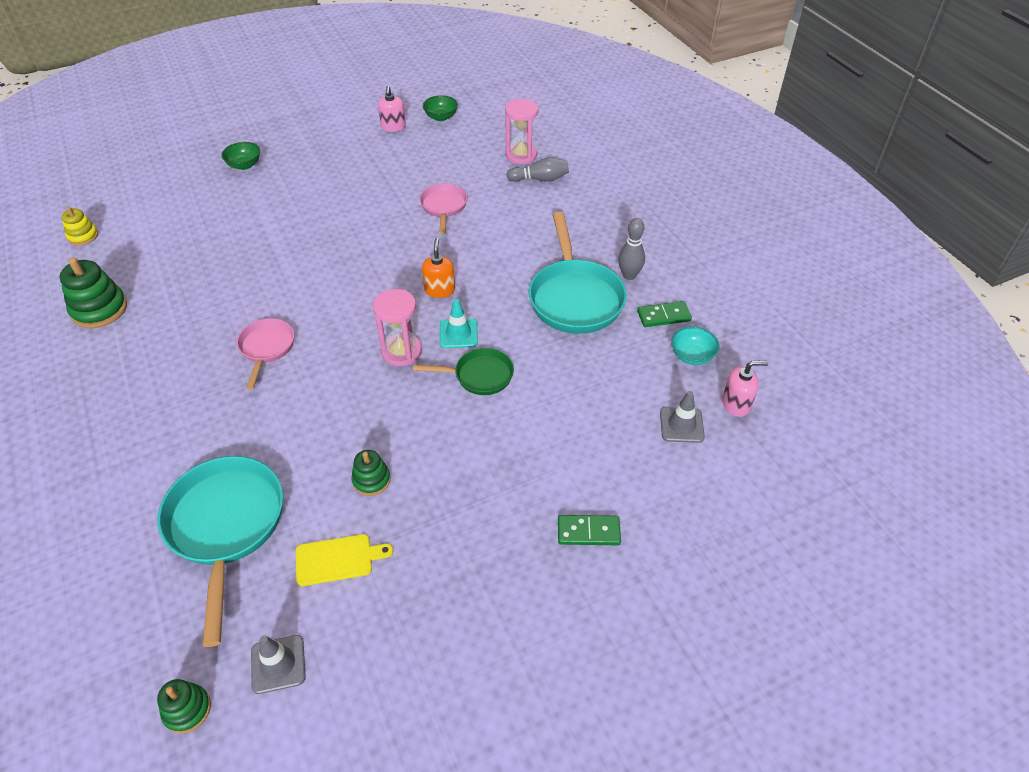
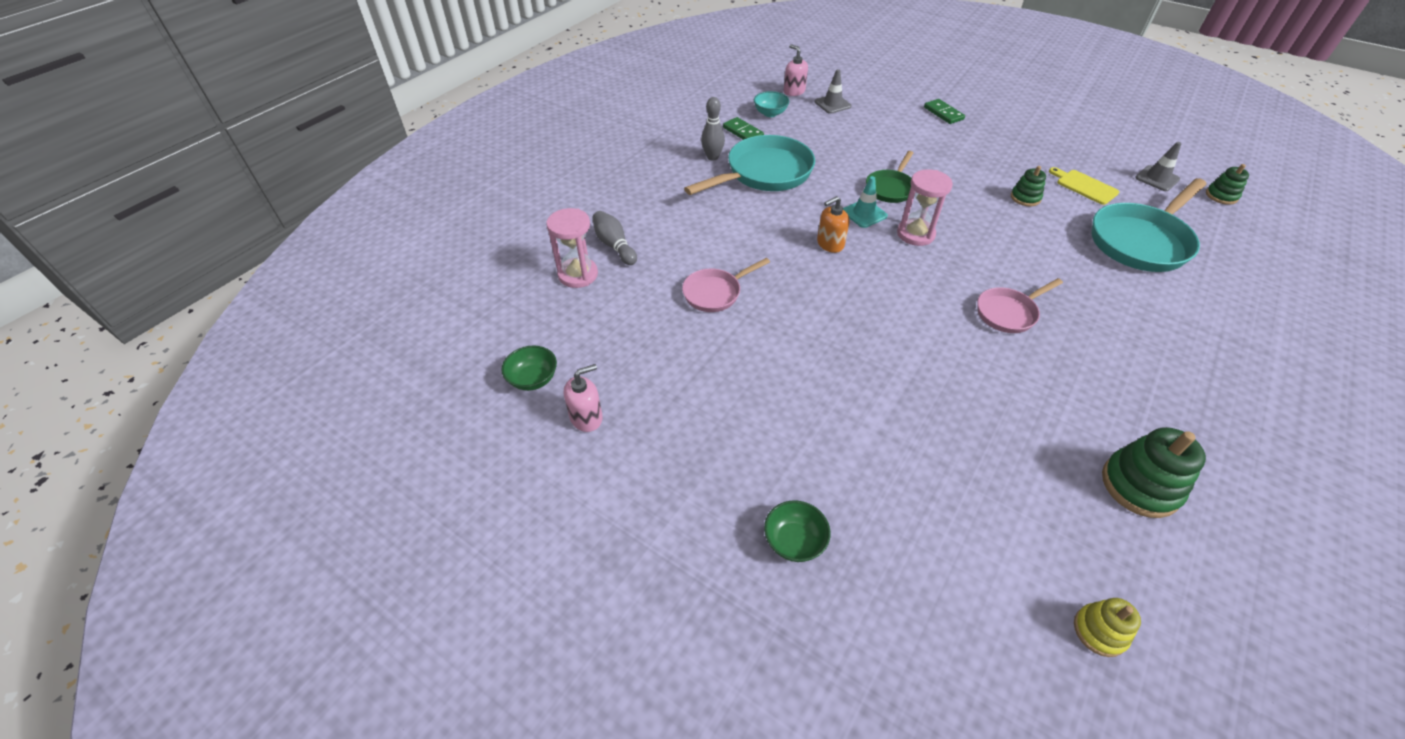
camera: 120 degrees left, 0 degrees up
green pan [413,348,514,395] -> green pan turned 120 degrees counterclockwise [866,151,913,203]

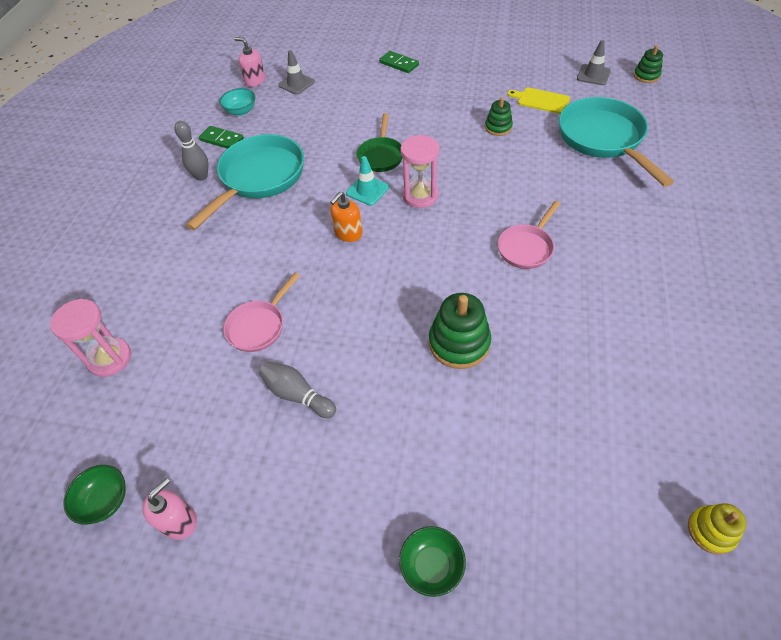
camera: 20 degrees left, 5 degrees up
grey bowling pin [592,211,637,265] -> grey bowling pin moved to [259,361,336,418]
turquoise pan [1091,178,1206,272] -> turquoise pan turned 135 degrees clockwise [559,97,674,187]
green stacking toy [1102,427,1206,518] -> green stacking toy moved to [429,293,491,369]

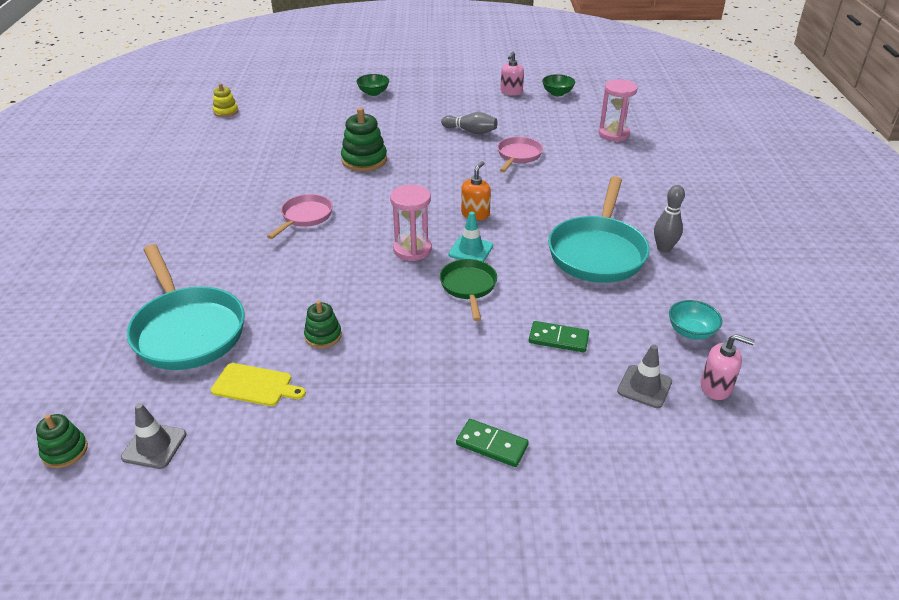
camera: 165 degrees right, 15 degrees down
green domino [199,126,244,149] -> green domino moved to [529,321,589,353]

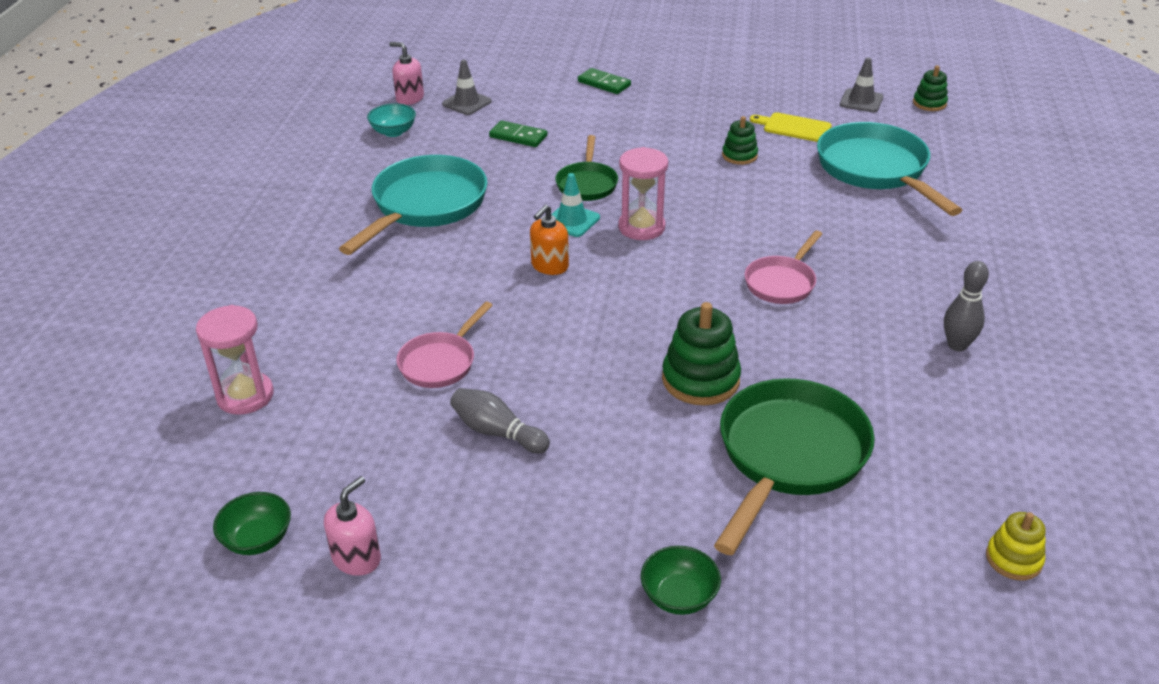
camera: 170 degrees left, 0 degrees up
grey bowling pin [654,185,685,253] -> grey bowling pin moved to [944,261,989,351]
none -> green pan [714,378,875,555]

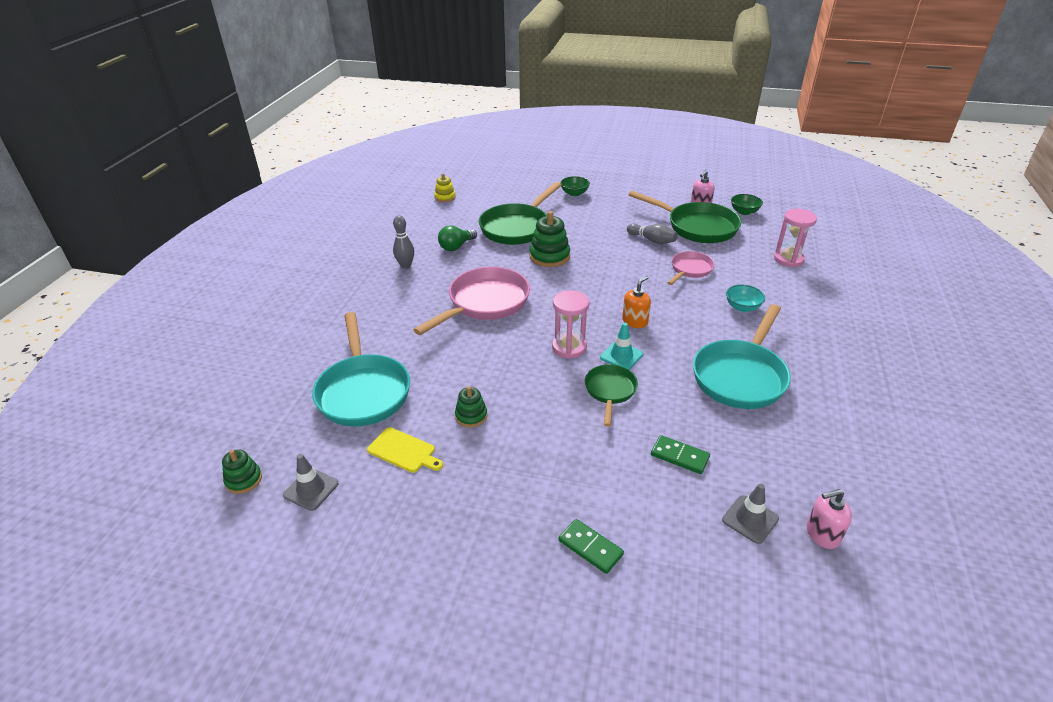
camera: 175 degrees left, 0 degrees up
turquoise bowl [367,103,416,137] -> turquoise bowl moved to [726,285,765,312]
pink soap dispenser [389,42,424,105] -> pink soap dispenser turned 135 degrees clockwise [806,489,852,549]
pink pan [745,230,822,304] -> pink pan [413,267,530,335], size x1.80
none -> green light bulb [438,225,477,251]
none -> green pan [629,191,741,243]

